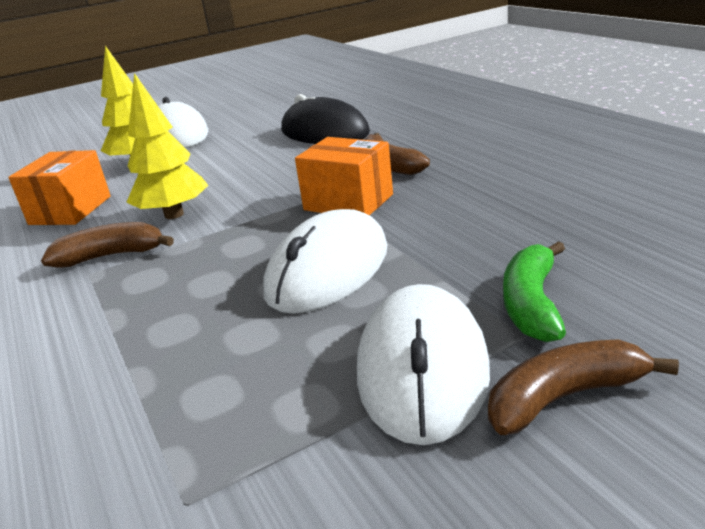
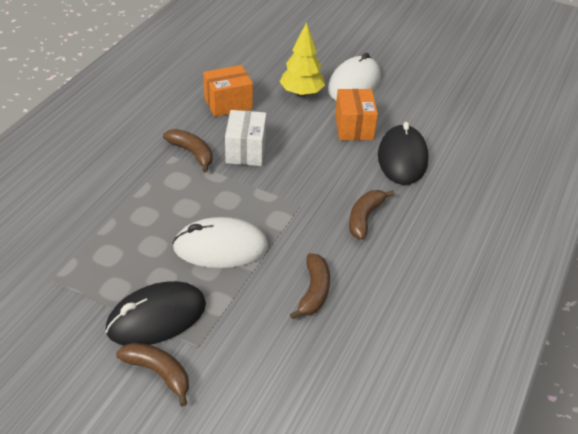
camera: 50 degrees right, 15 degrees up
yellow tree [126,73,208,219] -> white box [225,110,267,166]
orange box [295,137,393,215] -> orange box moved to [335,89,378,140]
white mouse [357,284,490,445] -> black mouse [106,281,206,345]
green banana [503,241,566,342] -> none
none -> brown banana [290,253,330,319]

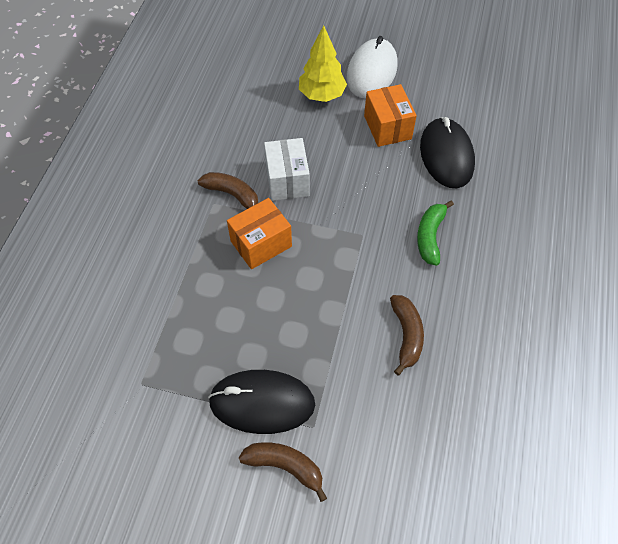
camera: 10 degrees left, 15 degrees up
black mouse [106,281,206,345] -> black mouse turned 45 degrees clockwise [208,370,315,434]
white mouse [172,217,268,268] -> none
orange box [203,65,253,117] -> orange box moved to [227,198,292,269]
brown banana [349,190,395,240] -> green banana [417,200,454,266]

